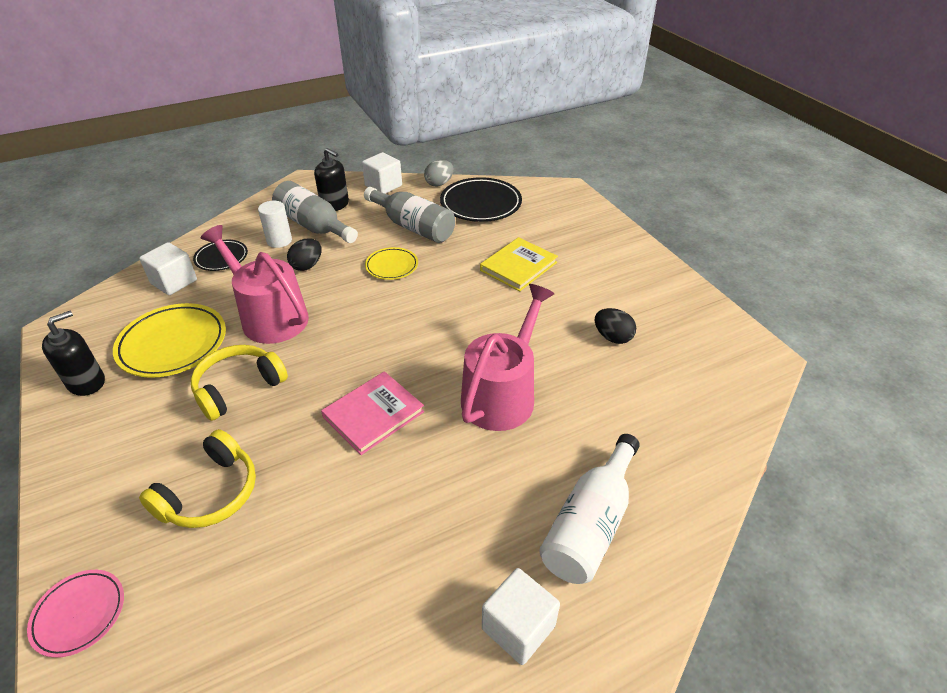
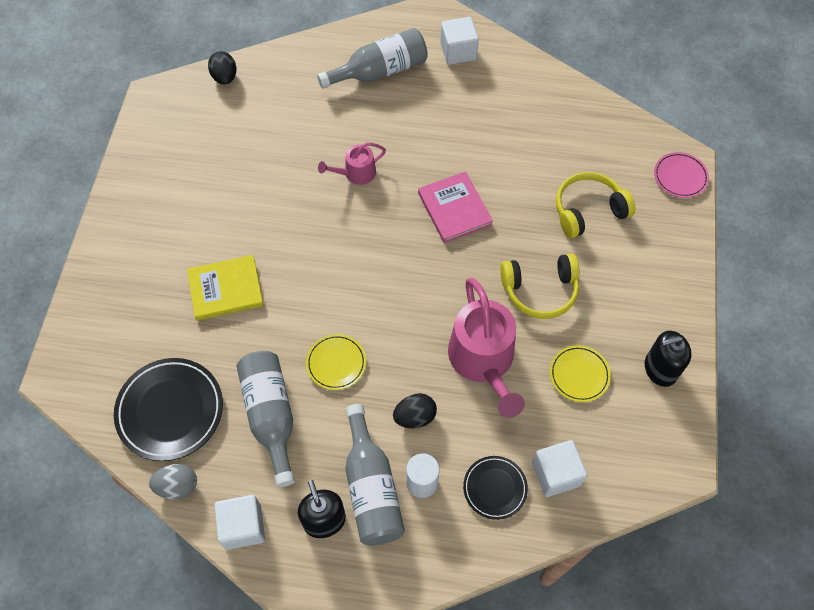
camera: 145 degrees left, 20 degrees up
yellow plate [113,303,226,378] -> yellow plate [550,345,611,402], size x0.57
pink book [321,371,424,455] -> pink book turned 75 degrees clockwise [418,171,493,243]
pink watering can [461,284,554,431] -> pink watering can [318,142,386,185], size x0.52
white bottle [539,434,640,584] -> grey bottle [317,28,428,89]
black egg [595,308,636,344] -> black egg moved to [208,51,236,84]

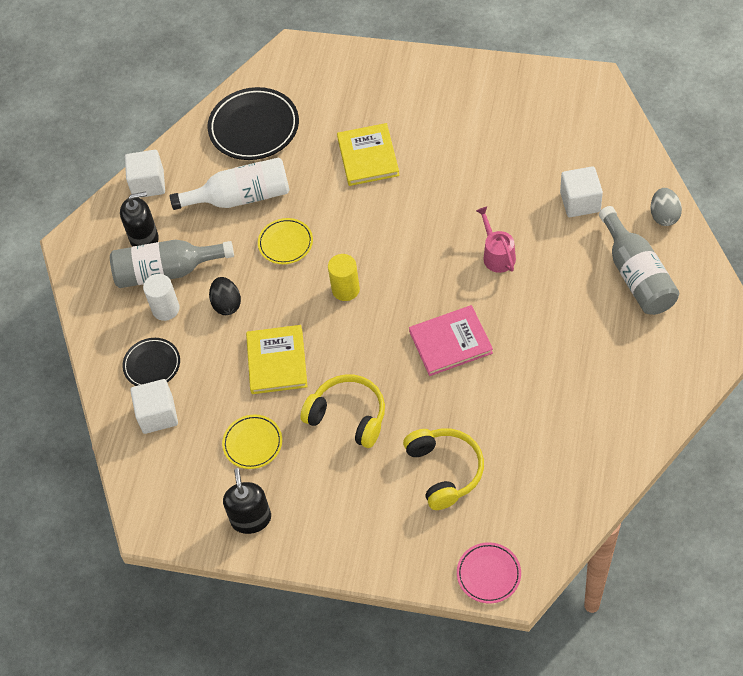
camera: 100 degrees right, 5 degrees down
grey egg [149,464,197,500] -> grey egg moved to [651,188,682,226]
black egg [208,51,236,84] -> none
grey bottle [237,351,295,487] -> white bottle [170,157,290,210]
white cube [440,17,479,65] -> white cube moved to [560,166,603,217]
pink watering can [448,278,525,418] -> yellow book [246,325,308,394]
yellow headphones [501,254,579,319] -> yellow headphones turned 120 degrees clockwise [300,374,385,448]
none -> yellow cylinder [328,254,360,301]

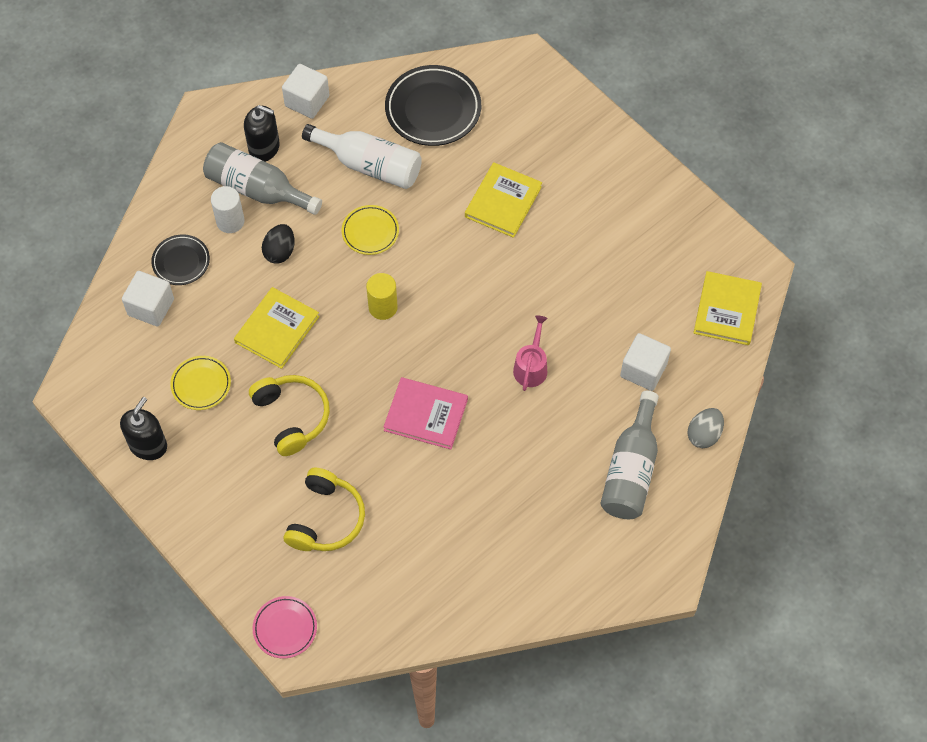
camera: 30 degrees right, 5 degrees up
none -> yellow book [693,271,762,345]

